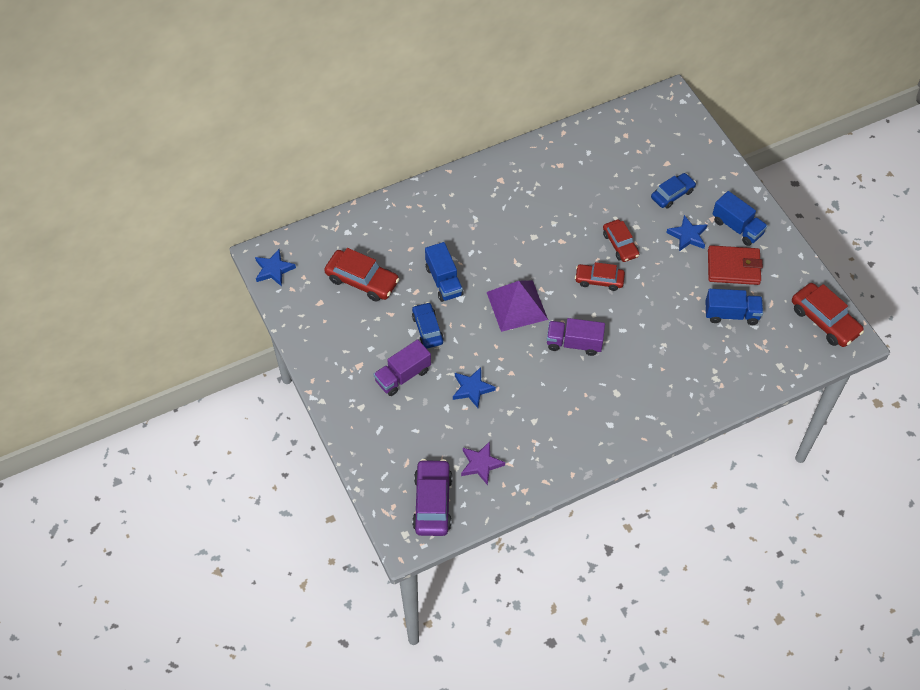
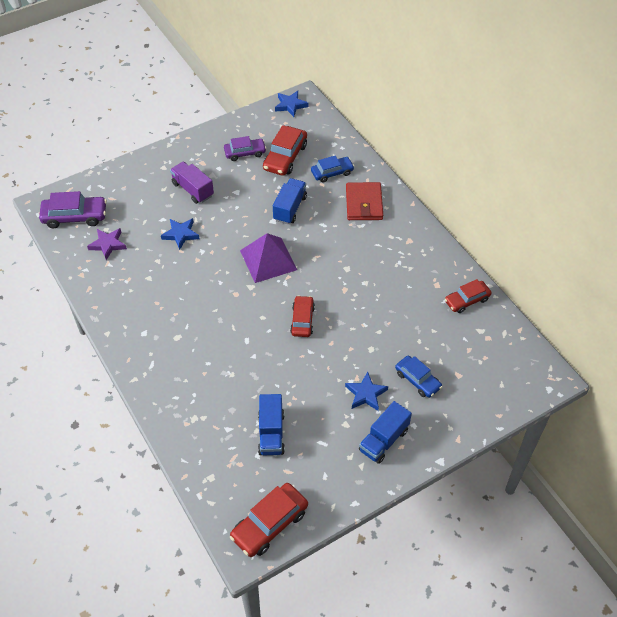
camera: 85 degrees right, 5 degrees down
blue car [412,302,444,348] -> blue car moved to [311,155,354,182]
blue truck [425,242,463,302] -> blue truck turned 135 degrees clockwise [273,178,307,224]
purple truck [547,318,605,356] -> none
red car [603,219,639,262] -> red car moved to [445,279,492,313]
red wallet [708,245,763,285] -> red wallet moved to [346,182,383,220]
none -> purple car [224,136,266,161]

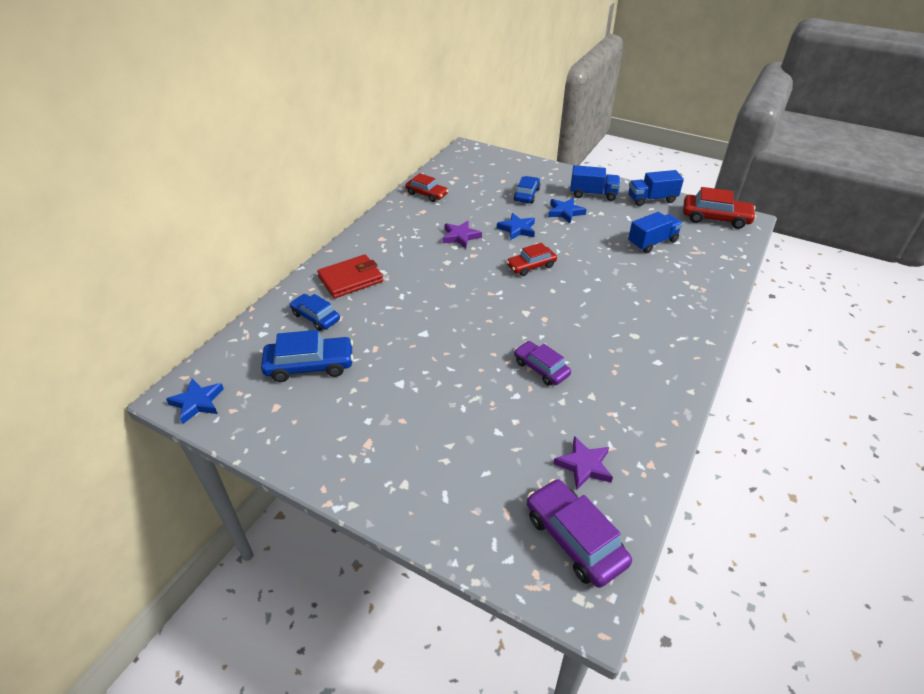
camera: 120 degrees left, 10 degrees down
blue star [161,218,200,250] -> blue star moved to [497,213,535,241]
purple truck [170,161,214,204] -> none
purple car [224,136,266,161] -> purple car moved to [514,341,571,385]
purple pyramid [240,233,297,283] -> none
red car [263,125,307,176] -> blue car [261,330,354,382]
blue truck [273,178,307,224] -> blue truck moved to [629,170,684,206]
none -> purple star [442,221,482,249]

